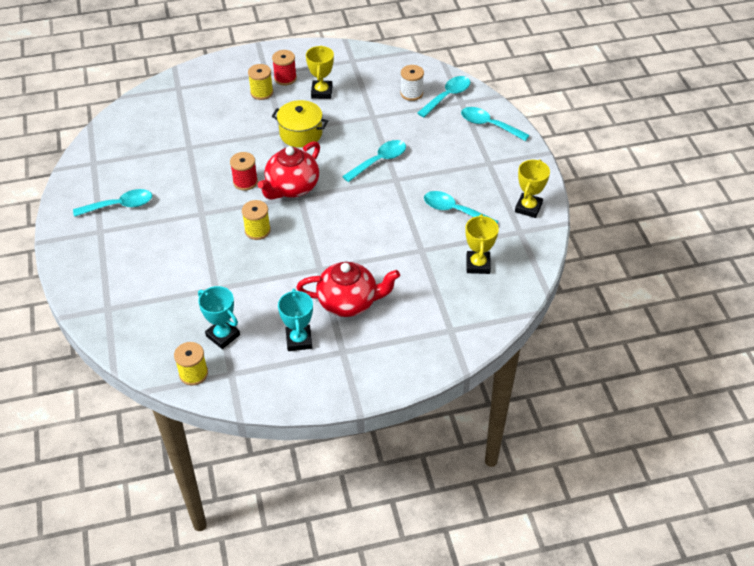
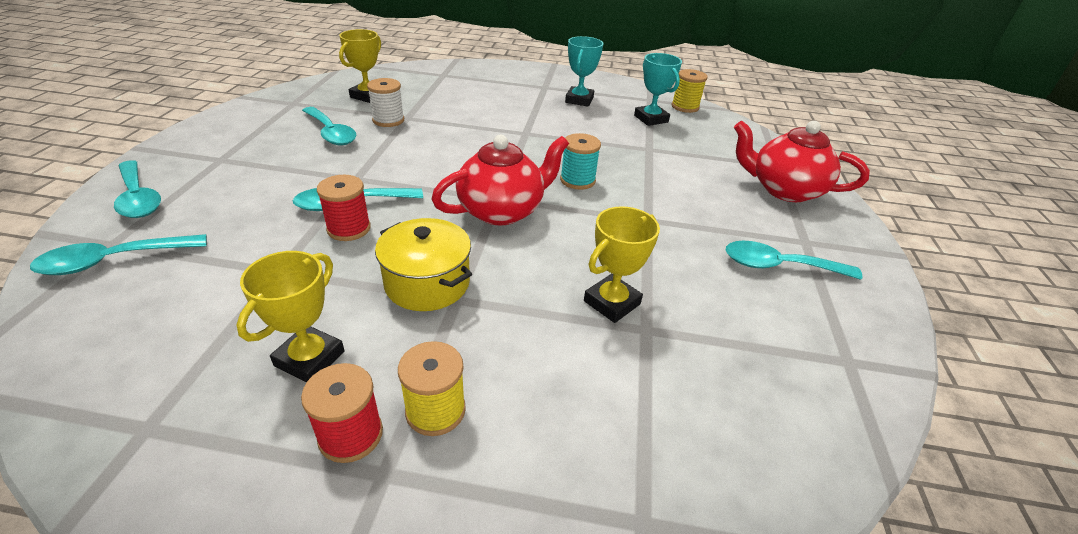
camera: 160 degrees left, 10 degrees down
red spool [230,152,258,191] -> red spool moved to [317,175,371,241]
yellow spool [242,200,271,240] -> turquoise spool [560,133,601,190]
red teapot [296,262,400,317] -> red teapot moved to [734,121,870,202]
white spool [400,65,424,101] -> white spool moved to [367,78,404,127]
yellow trophy [515,159,550,218] -> yellow trophy moved to [584,206,660,323]

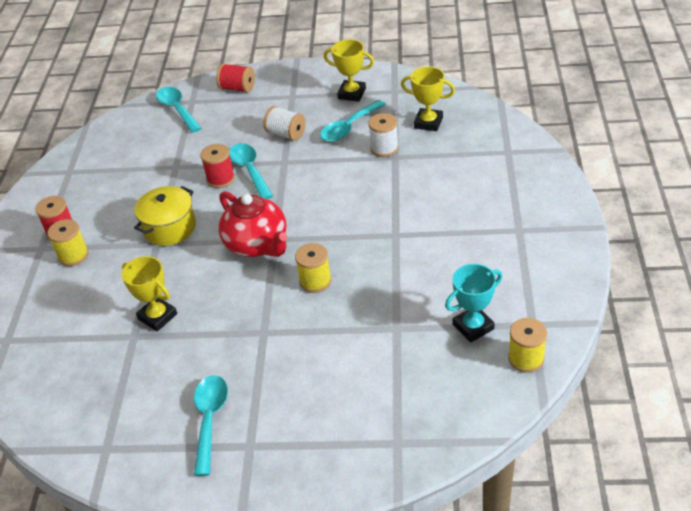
camera: 90 degrees right, 5 degrees up
turquoise spoon [114,160,161,218] -> red spool [216,63,255,93]
yellow trophy [237,251,345,382] -> yellow trophy moved to [324,39,374,102]
turquoise spool [560,133,601,190] -> yellow spool [295,243,332,293]
turquoise trophy [565,36,604,107] -> none
red teapot [734,121,870,202] -> none
none -> white spool [263,106,306,141]

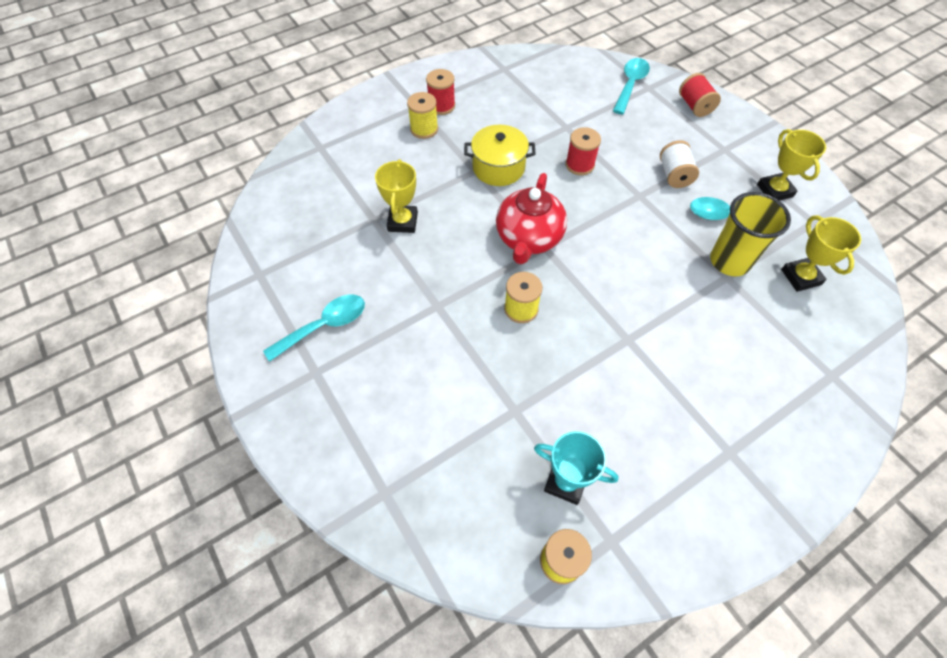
camera: 50 degrees right, 15 degrees up
turquoise spoon [229,143,273,199] -> none
white spool [368,113,399,157] -> yellow cup [710,192,791,276]

